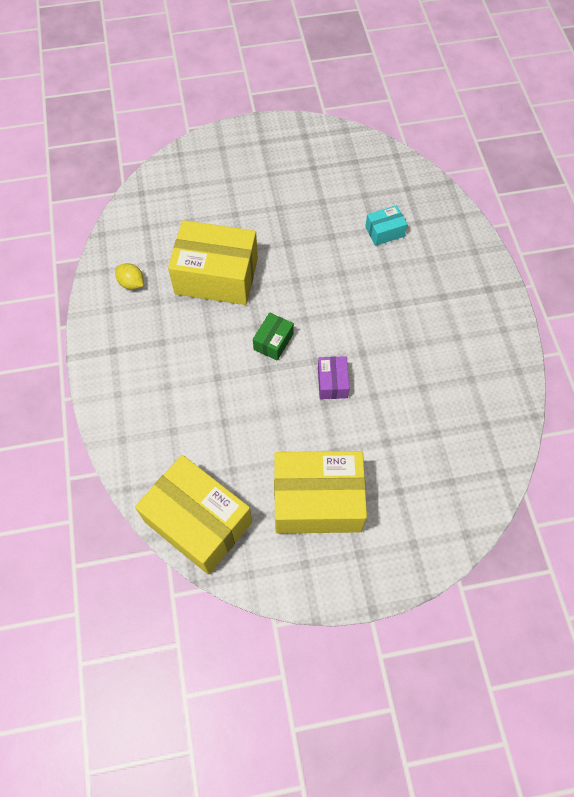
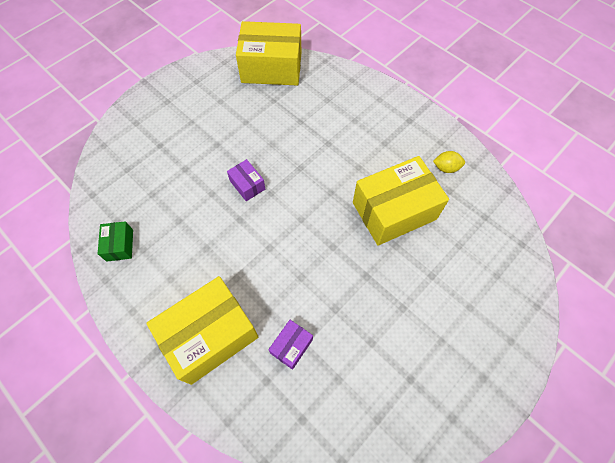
camera: 145 degrees right, 0 degrees up
green box [253,312,294,361] -> green box moved to [98,221,133,262]
yellow box [274,451,367,534] -> yellow box moved to [146,276,258,385]
turquoise box [365,205,407,246] -> purple box [268,320,313,370]

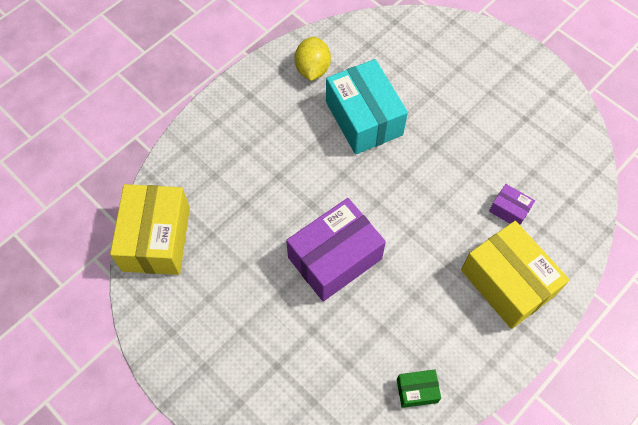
camera: 90 degrees left, 0 degrees up
purple box [227,159,265,201] -> purple box [286,198,386,301], size x2.20
yellow box [353,156,449,246] -> turquoise box [326,59,408,154]
yellow lemon [433,151,465,173] -> yellow lemon [295,37,331,81], size x1.61

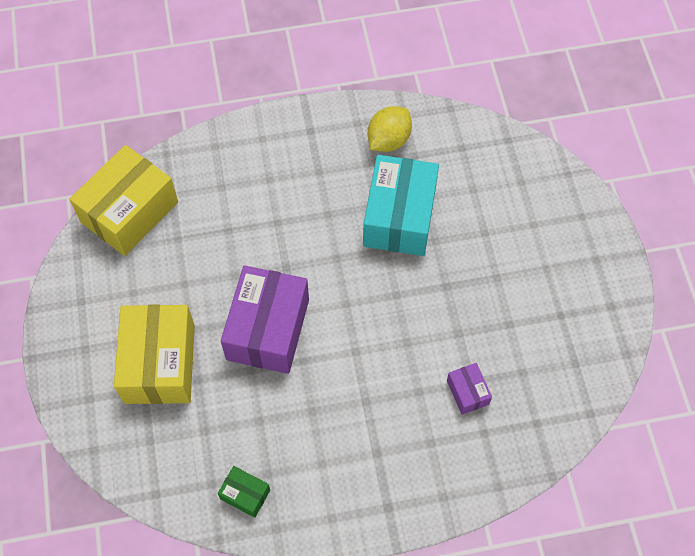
camera: 35 degrees right, 0 degrees up
purple box [286,198,386,301] -> purple box turned 75 degrees counterclockwise [221,265,309,374]
yellow box [461,221,569,329] -> yellow box moved to [114,304,195,404]

